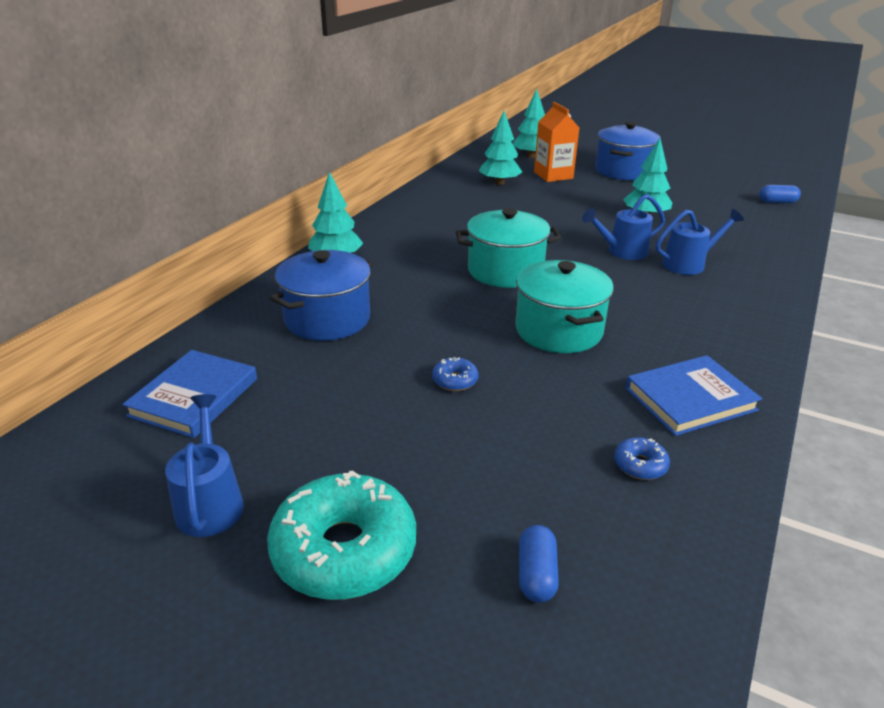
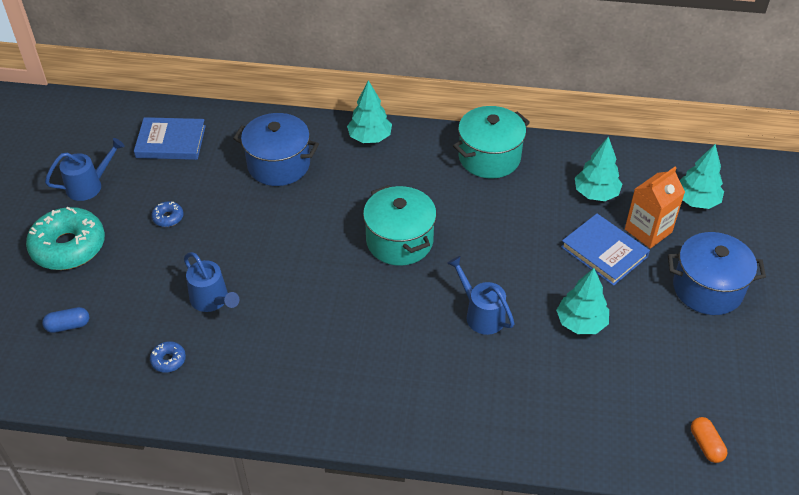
camera: 70 degrees right, 15 degrees up
blue donut [432,357,479,391] -> blue donut moved to [151,201,183,227]
turquoise pot [515,260,614,353] -> turquoise pot moved to [453,106,530,179]
blue book [626,355,762,436] -> blue book moved to [561,214,650,286]
blue watering can [656,209,744,275] -> blue watering can moved to [184,252,239,312]
blue capsule [759,185,801,203] -> orange capsule [691,417,727,463]

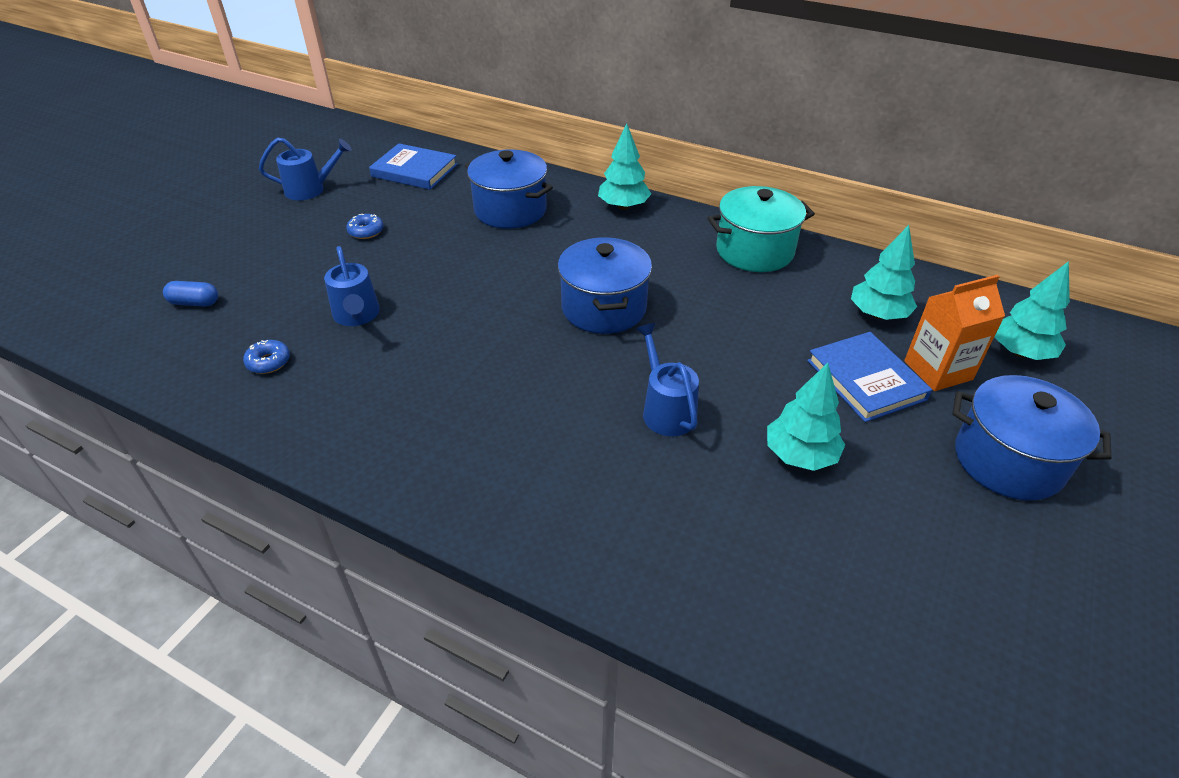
camera: 20 degrees right, 5 degrees down
turquoise donut [26,207,105,270] -> none
turquoise pot [363,185,437,266] -> blue pot [558,237,652,334]
orange capsule [691,417,727,463] -> none

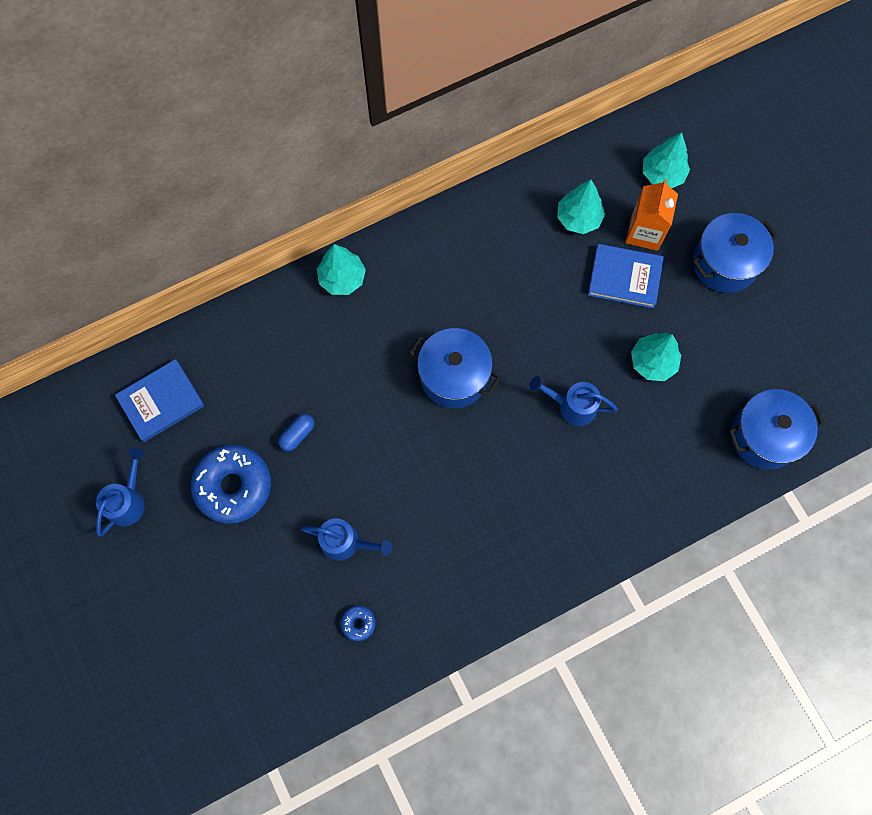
camera: 55 degrees left, 30 degrees up
blue capsule [163,281,218,306] -> blue capsule moved to [278,414,314,451]
blue donut [346,214,383,239] -> blue donut [191,445,271,524], size x2.34
blue pot [465,149,553,229] -> blue pot moved to [728,389,824,470]
turquoise pot [707,186,815,272] -> none

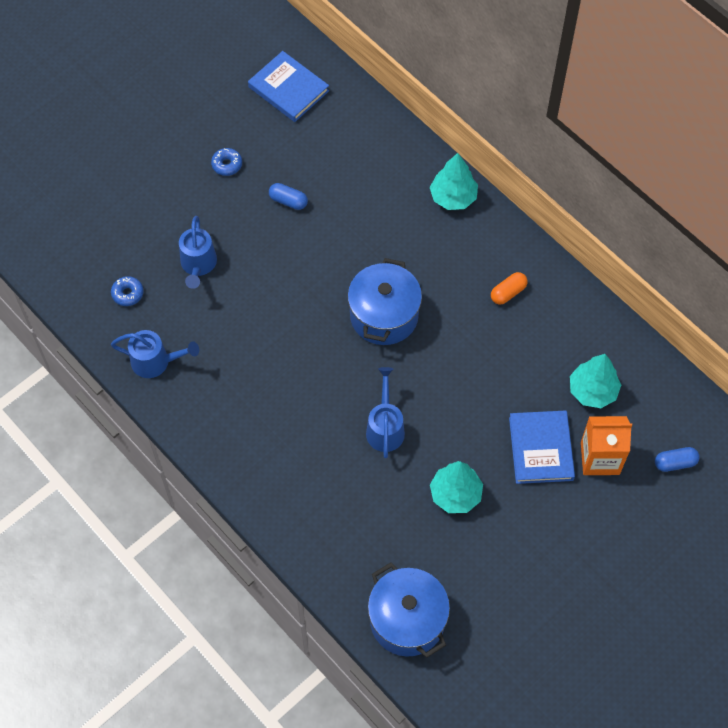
camera: 75 degrees right, 10 degrees down
blue watering can [96,448,145,536] -> blue watering can moved to [111,330,199,378]
blue donut [191,445,271,524] -> blue donut [211,148,242,176], size x0.43
turquoise tree [643,132,690,188] -> blue capsule [655,447,700,472]
blue pot [692,213,777,293] -> none
none -> orange capsule [491,272,528,305]

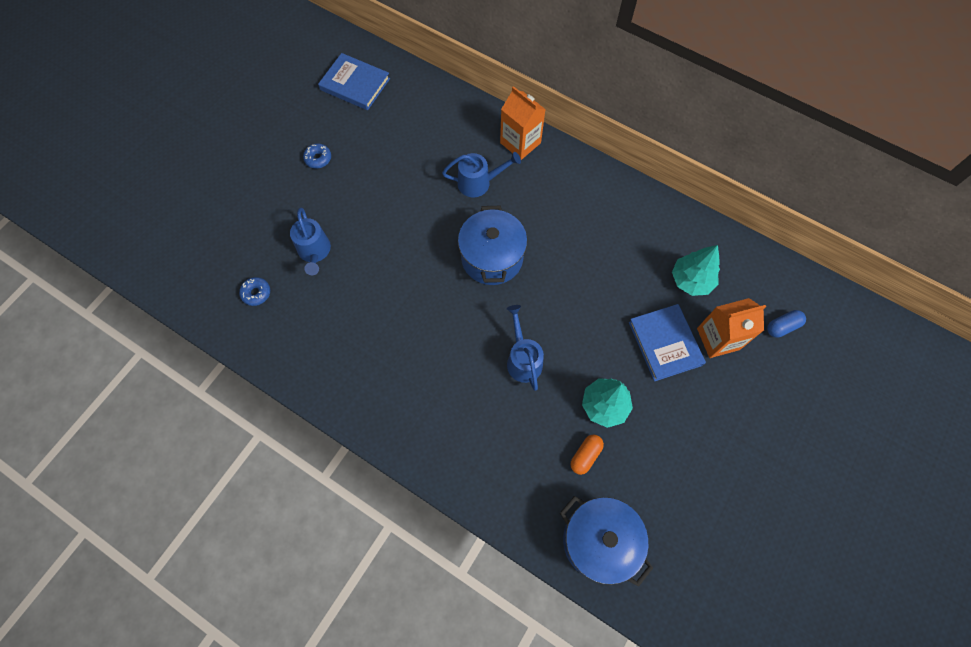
camera: 15 degrees left, 5 degrees up
blue watering can [111,330,199,378] -> blue watering can moved to [442,152,521,197]
blue capsule [269,183,308,210] -> none
turquoise tree [430,153,478,210] -> orange carton [500,86,546,160]
orange capsule [491,272,528,305] -> orange capsule moved to [570,434,604,475]

